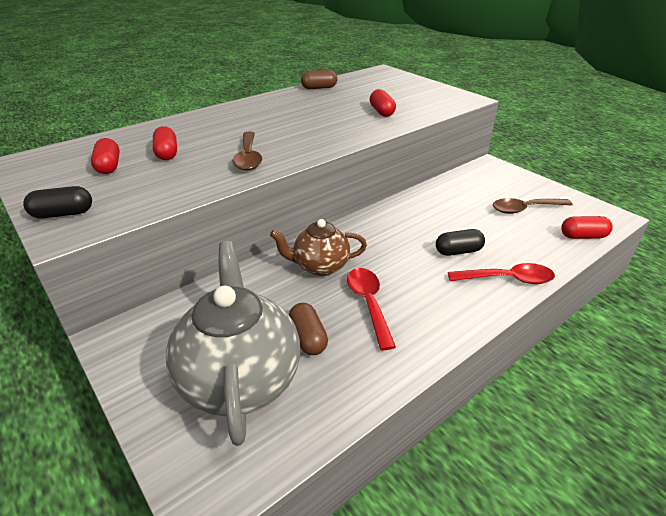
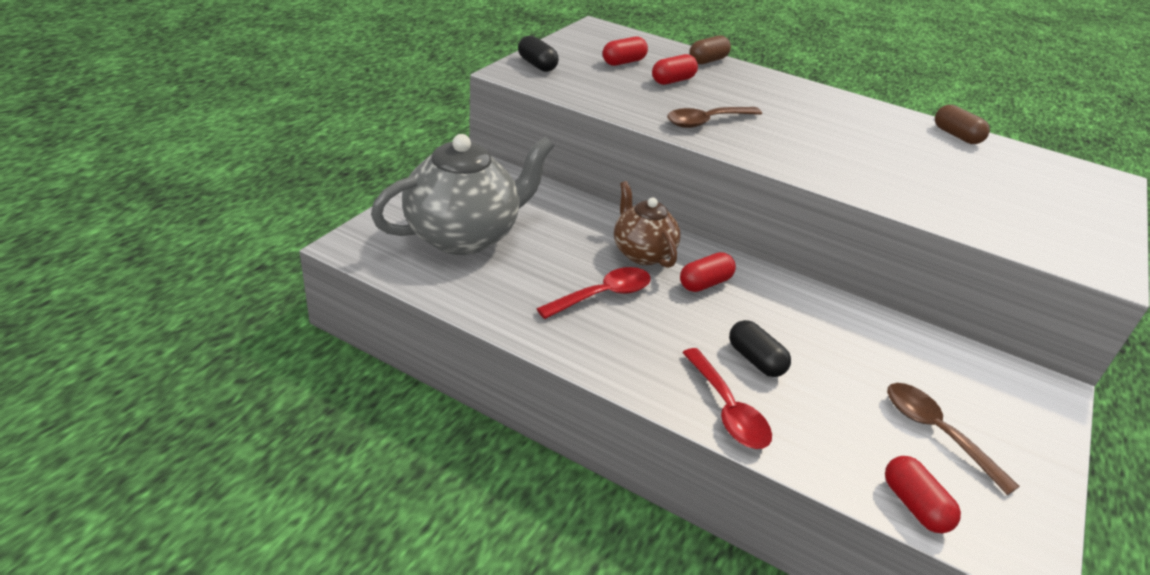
camera: 65 degrees right, 0 degrees up
brown capsule [289,303,328,355] -> brown capsule moved to [689,35,731,64]
red capsule [370,89,396,117] -> red capsule moved to [680,252,736,292]

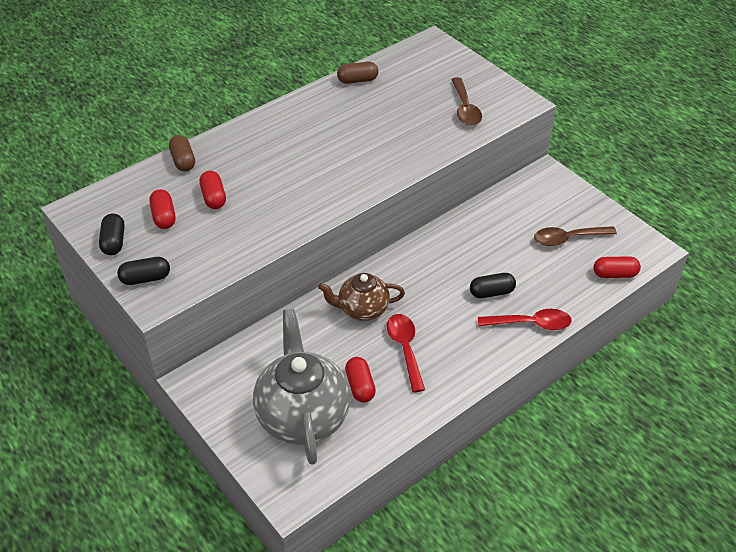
camera: 65 degrees left, 10 degrees up
brown spoon [667,107,762,128] -> brown spoon moved to [451,77,482,126]
red capsule [680,252,736,292] -> red capsule moved to [345,357,376,403]
none -> black capsule [99,214,125,255]

